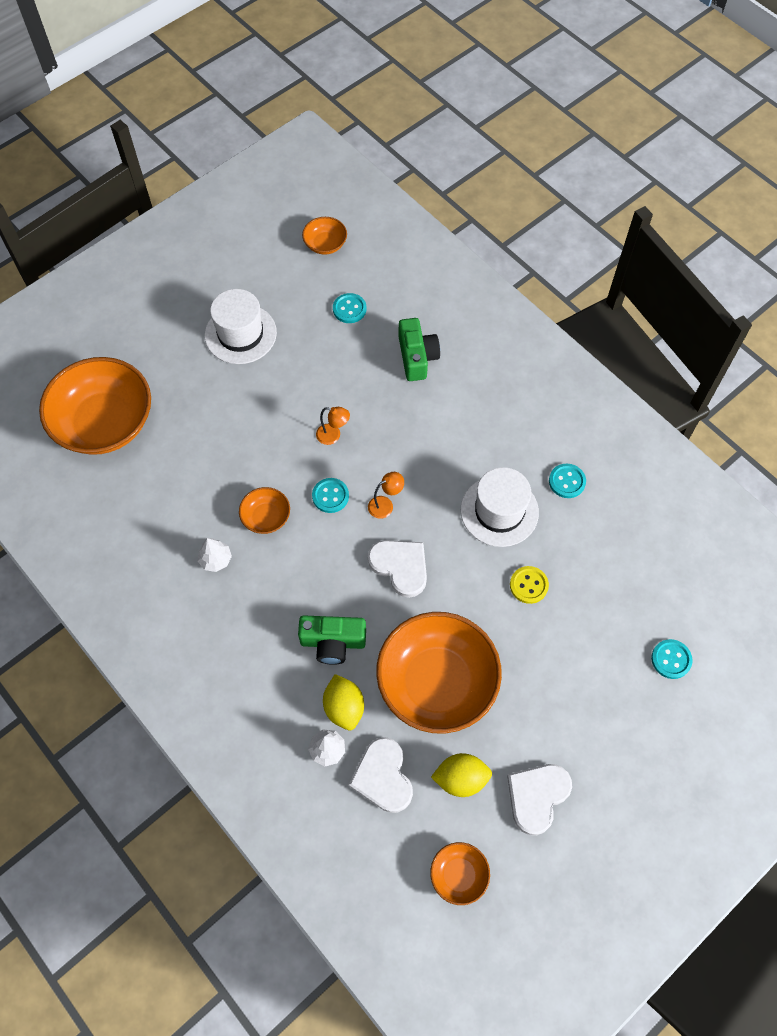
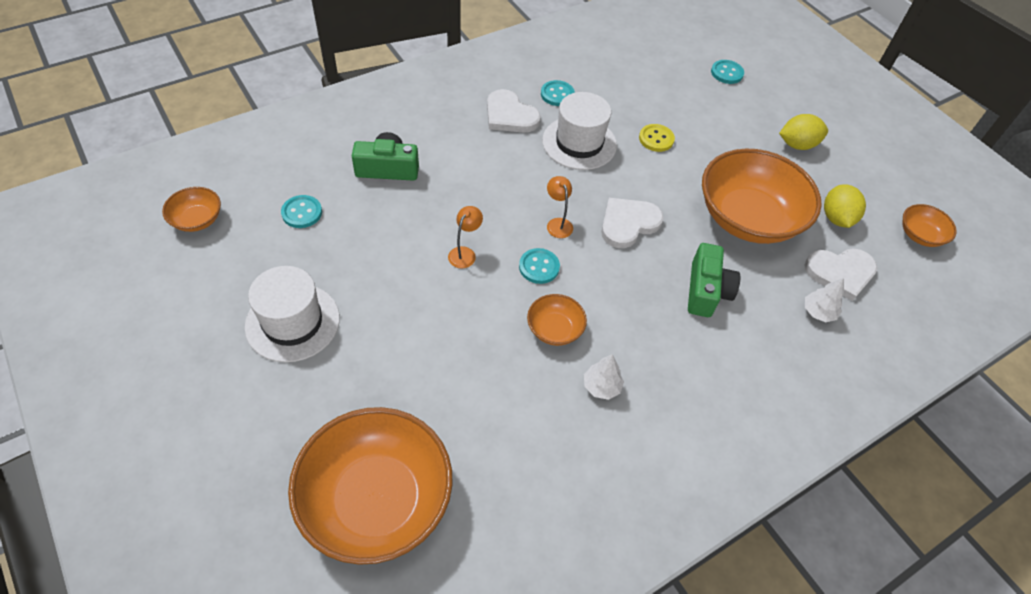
camera: 85 degrees left, 10 degrees down
yellow lemon [323,674,364,730] -> yellow lemon moved to [779,114,828,150]
white heart [507,764,572,835] -> white heart moved to [487,89,541,133]

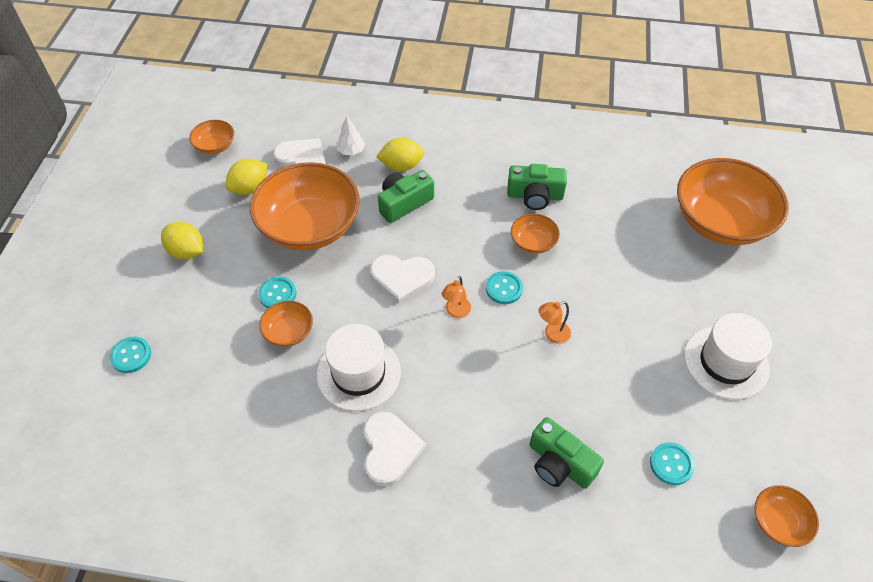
camera: 135 degrees left, 0 degrees up
turquoise button [541,80,575,106] -> turquoise button moved to [258,277,296,308]
white tree [584,354,624,400] -> green camera [507,164,567,210]
yellow button [639,124,675,152] -> orange bowl [259,301,313,347]
none -> yellow lemon [376,137,424,171]

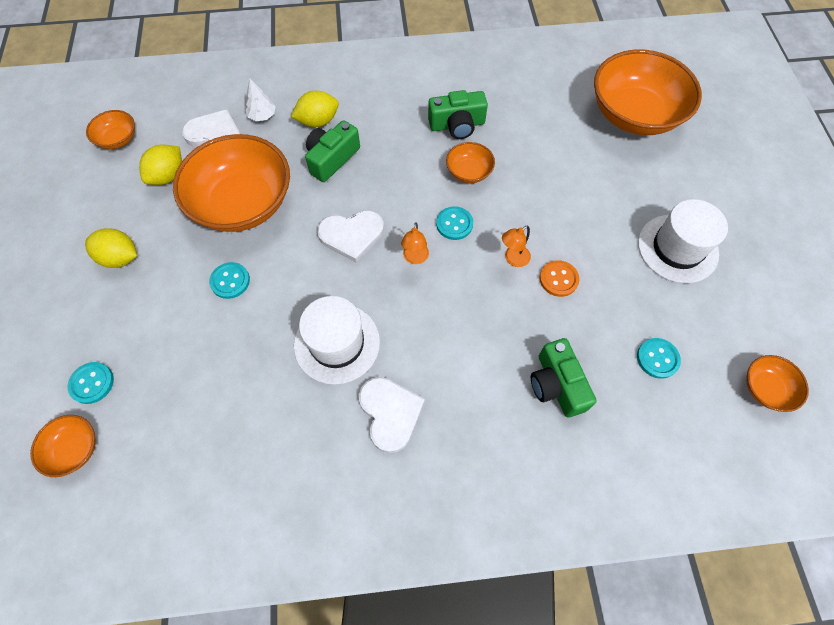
camera: 15 degrees left, 10 degrees up
orange bowl [259,301,313,347] -> orange bowl moved to [30,415,96,477]
green camera [530,417,604,489] -> green camera turned 45 degrees clockwise [531,338,597,417]
none -> orange button [539,260,579,297]

